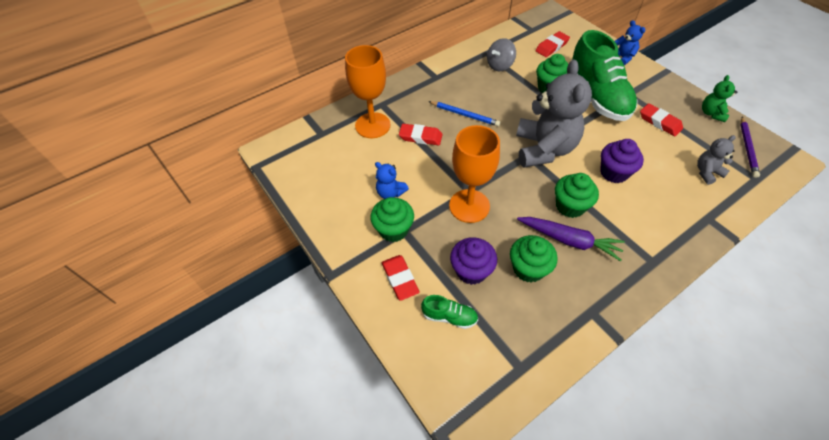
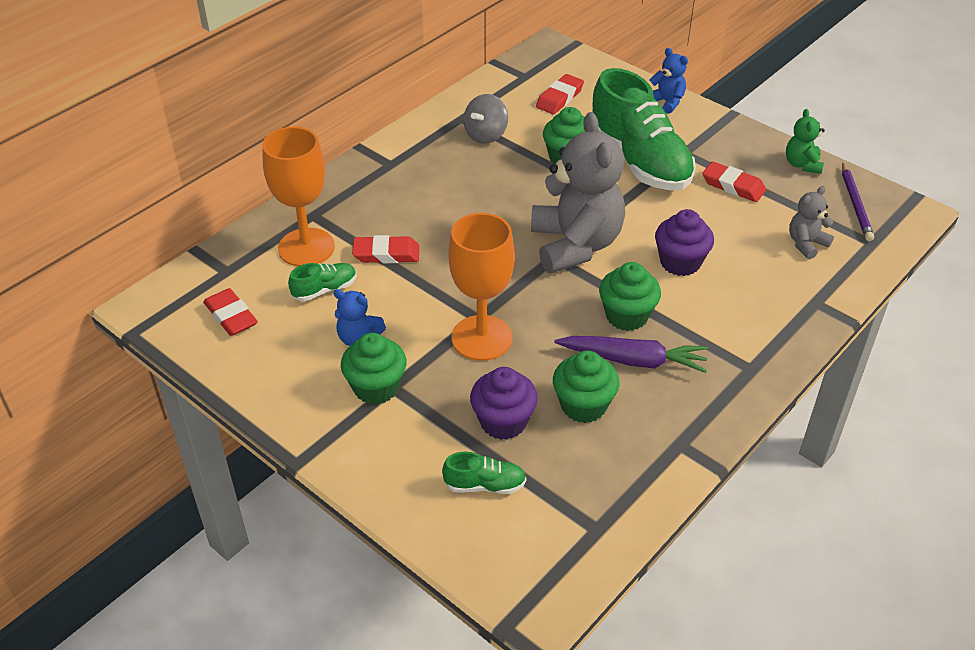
camera: 15 degrees left, 10 degrees down
red eraser [382,255,420,301] -> red eraser moved to [203,288,258,336]
blue pencil [428,101,500,126] -> none
none -> green shoe [288,263,356,301]

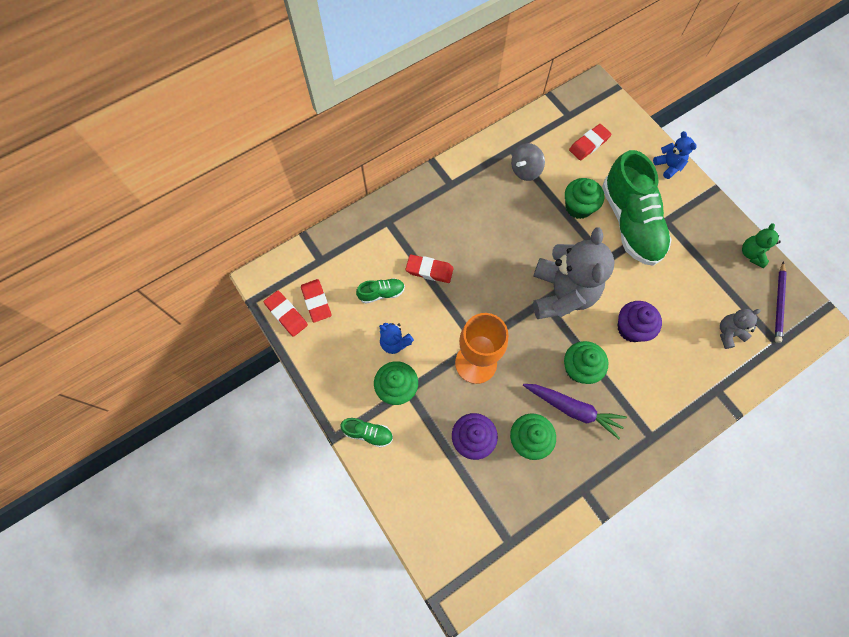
camera: 15 degrees right, 25 degrees up
orange goblet [262,127,335,267] -> none
green shoe [442,452,526,494] -> green shoe moved to [340,418,393,447]
red eraser [702,161,766,202] -> red eraser moved to [264,291,308,337]

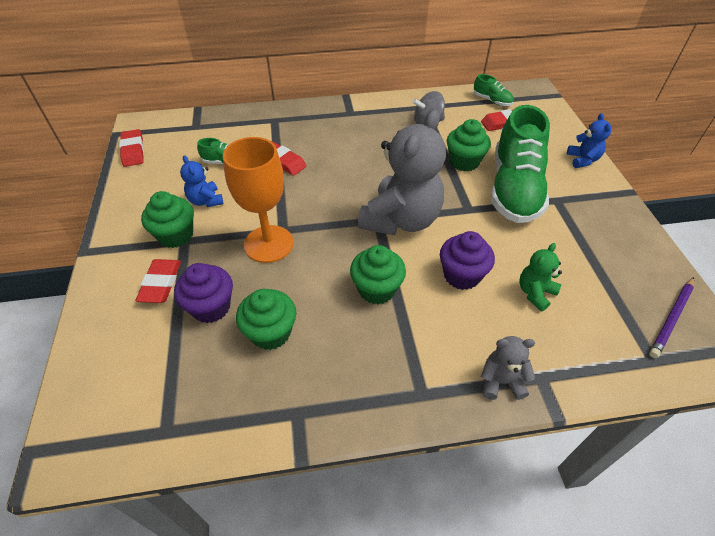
camera: 25 degrees right, 20 degrees down
red eraser [301,279,331,322] -> red eraser moved to [136,259,181,303]
green shoe [340,418,393,447] -> green shoe moved to [474,74,514,106]
purple carrot [523,384,627,439] -> none
grey teddy bear [720,309,761,349] -> grey teddy bear moved to [481,336,535,400]
green teddy bear [742,223,781,268] -> green teddy bear moved to [519,243,562,312]

